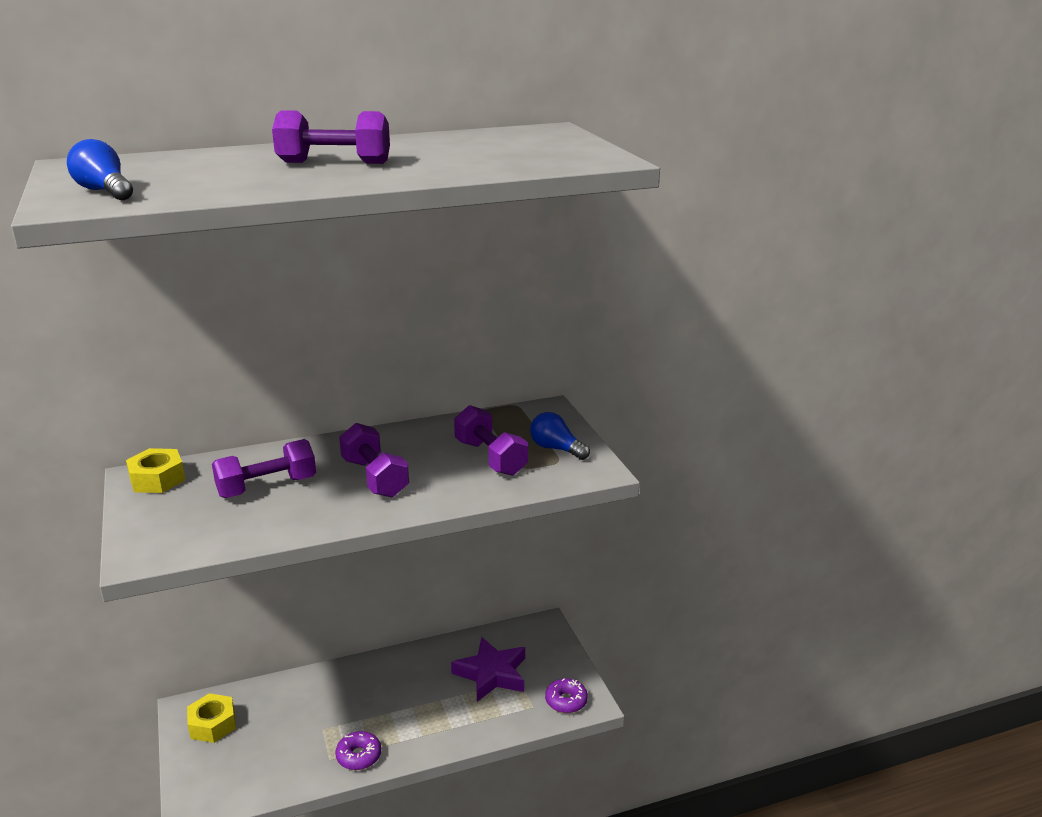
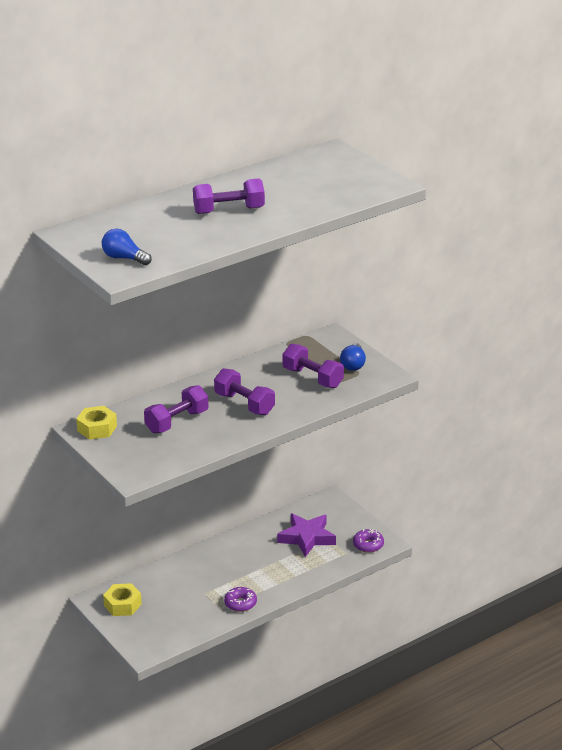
camera: 15 degrees left, 5 degrees up
blue light bulb [530,412,590,460] -> blue light bulb turned 105 degrees counterclockwise [340,343,366,371]

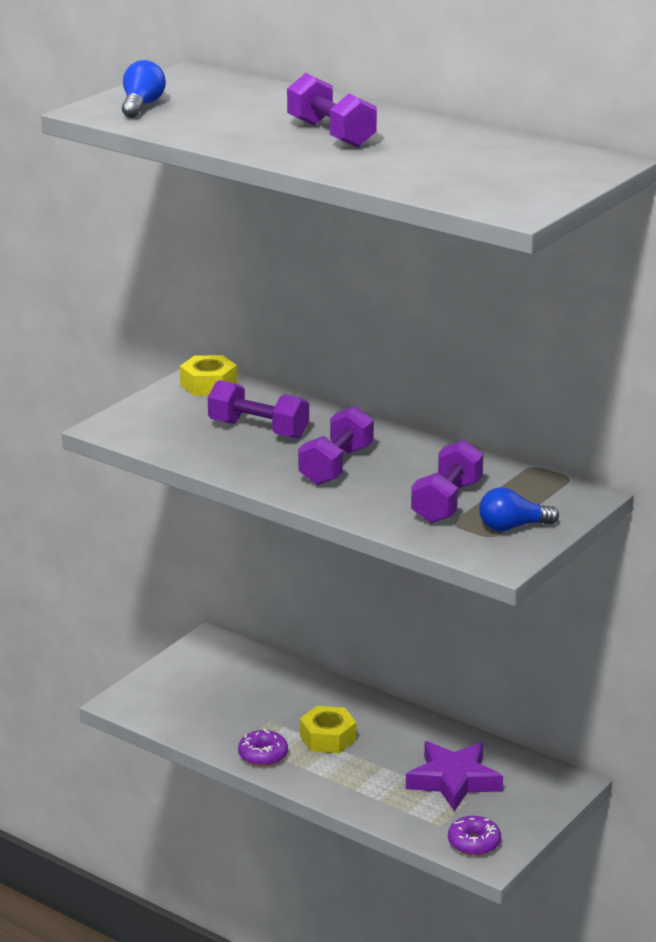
camera: 70 degrees right, 5 degrees down
yellow nut [103,583,142,616] -> yellow nut moved to [300,706,356,753]

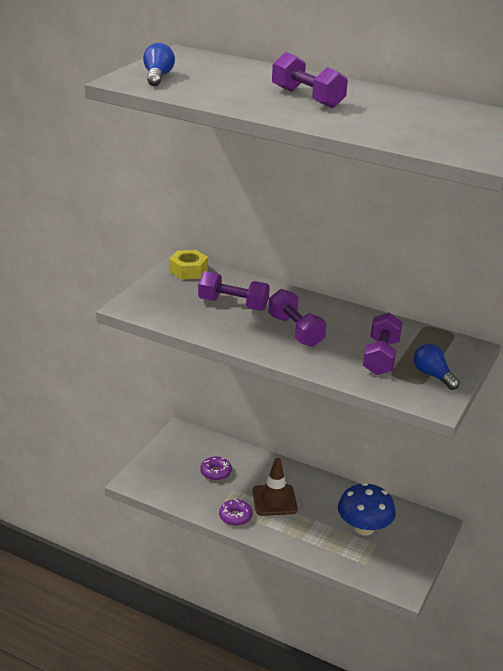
camera: 10 degrees left, 5 degrees up
purple dumbbell [298,406,374,485] -> purple dumbbell turned 45 degrees counterclockwise [268,289,327,347]
yellow nut [300,706,356,753] -> brown traffic cone [252,458,298,516]
purple star [406,741,503,811] -> blue mushroom [338,483,396,535]
purple donut [448,816,501,856] -> purple donut moved to [200,456,232,481]
blue light bulb [479,487,559,531] -> blue light bulb turned 75 degrees clockwise [414,344,460,390]

